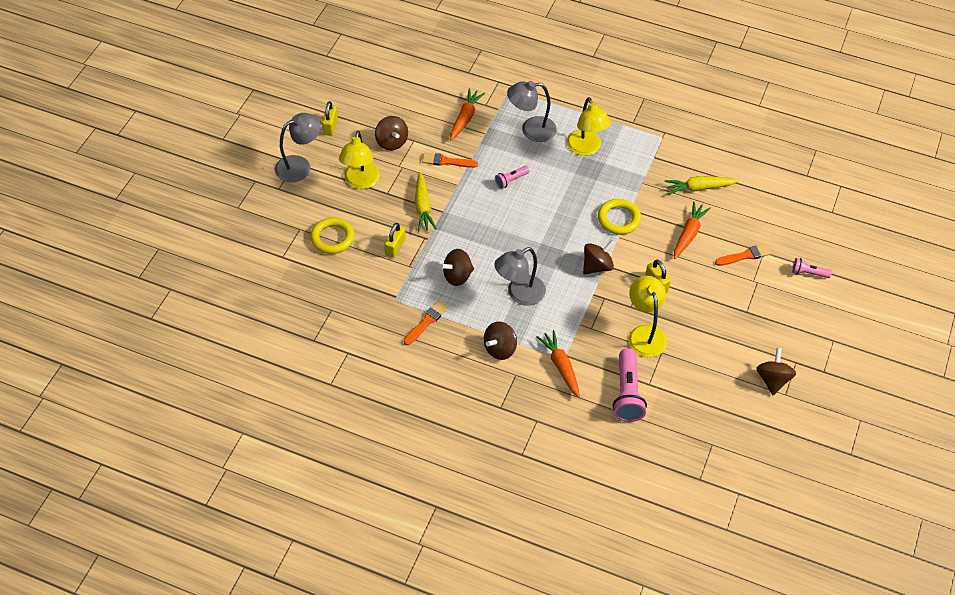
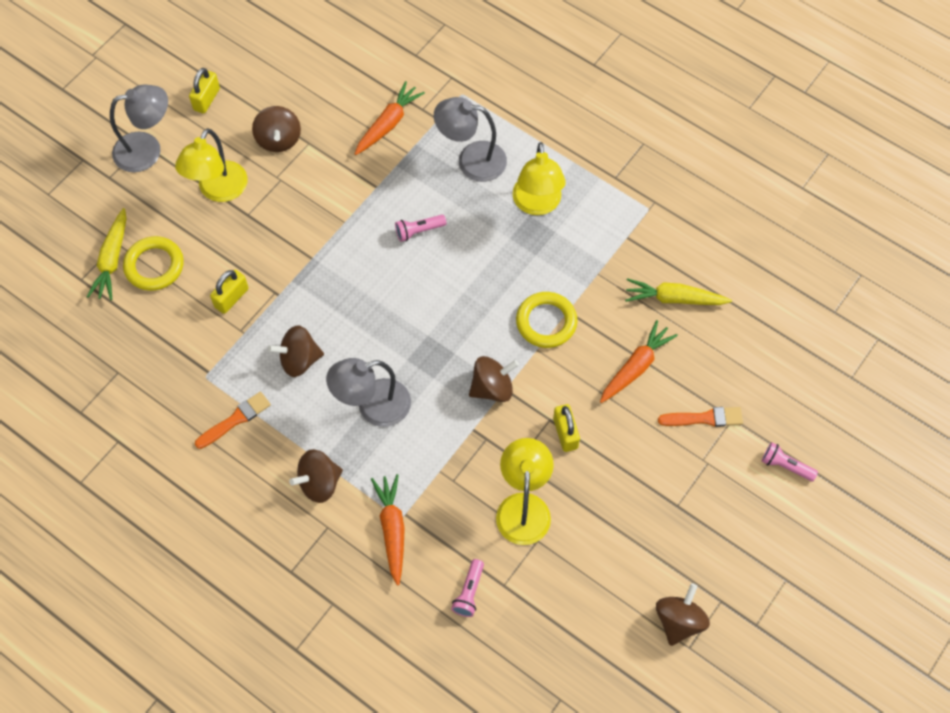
camera: 15 degrees right, 10 degrees up
yellow carrot [415,172,437,231] -> yellow carrot moved to [87,208,127,300]
orange brush [422,153,478,168] -> none
pink flashlight [613,348,647,422] -> pink flashlight [451,559,484,617], size x0.53

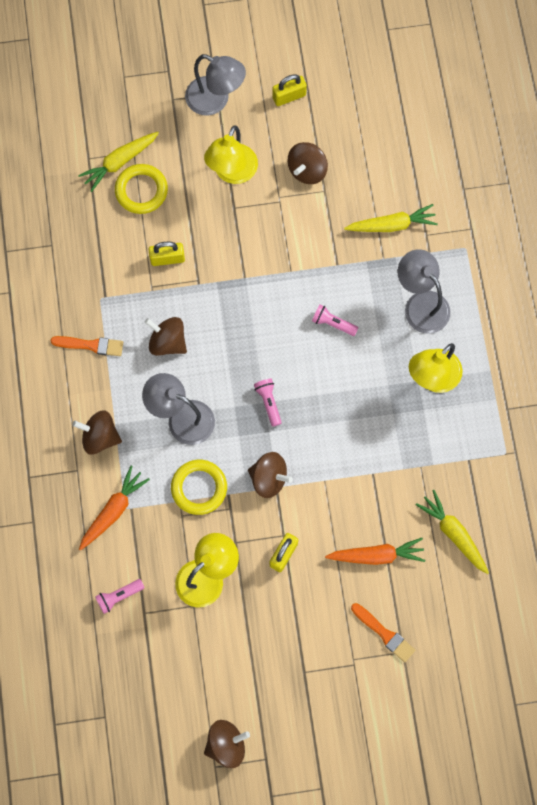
camera: 45 degrees right, 10 degrees up
yellow lamp [175,128,248,202] -> yellow lamp turned 45 degrees counterclockwise [204,125,258,184]
orange carrot [355,81,425,155] -> yellow carrot [344,204,438,232]
yellow ring [516,292,577,348] -> yellow ring moved to [171,460,227,515]
pink flashlight [762,442,818,481] -> pink flashlight moved to [254,379,282,427]

